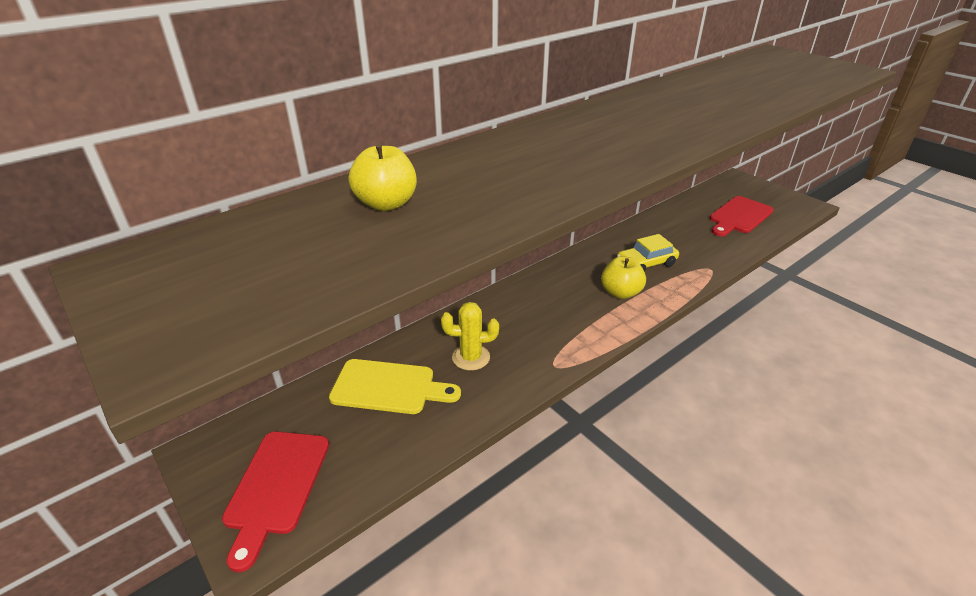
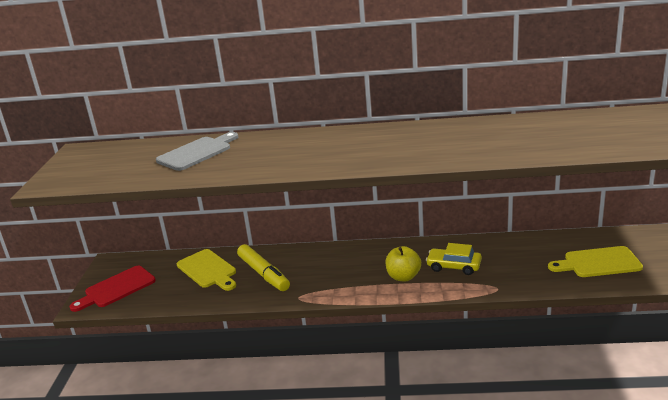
camera: 45 degrees right, 10 degrees down
yellow apple [349,143,417,211] -> grey cutting board [156,132,238,171]
yellow cactus [441,302,499,371] -> yellow marker [237,244,290,291]
red cutting board [710,196,774,236] -> yellow cutting board [548,246,643,277]

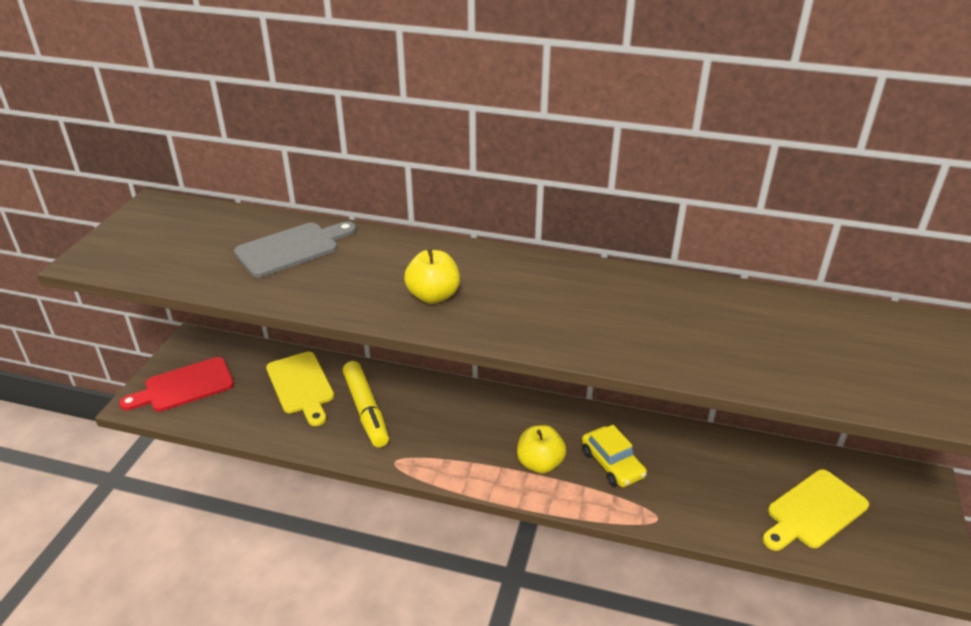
camera: 10 degrees right, 10 degrees up
yellow car [426,243,482,275] -> yellow car turned 150 degrees counterclockwise [582,425,647,487]
yellow cutting board [548,246,643,277] -> yellow cutting board turned 45 degrees counterclockwise [762,469,869,551]
none -> yellow apple [404,248,460,304]

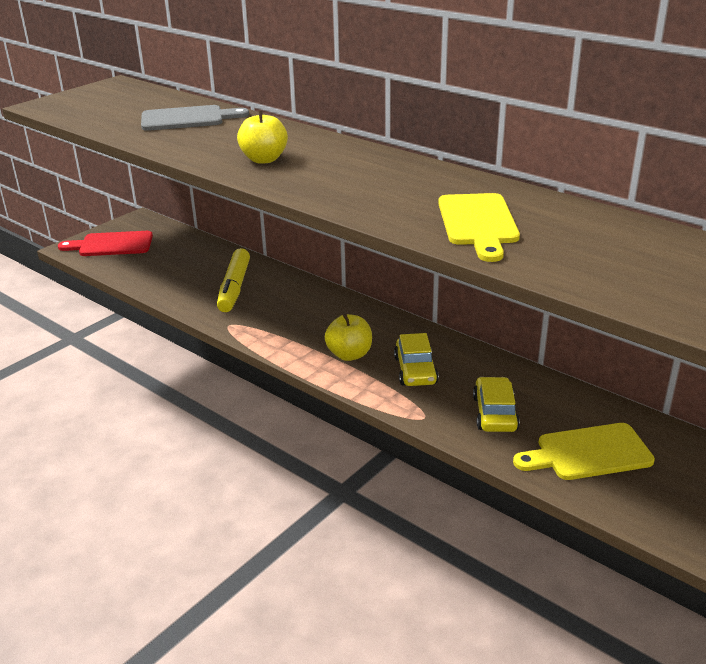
camera: 25 degrees right, 5 degrees down
yellow cutting board [266,352,334,426] -> yellow cutting board moved to [438,193,520,262]
none -> yellow car [473,377,520,432]

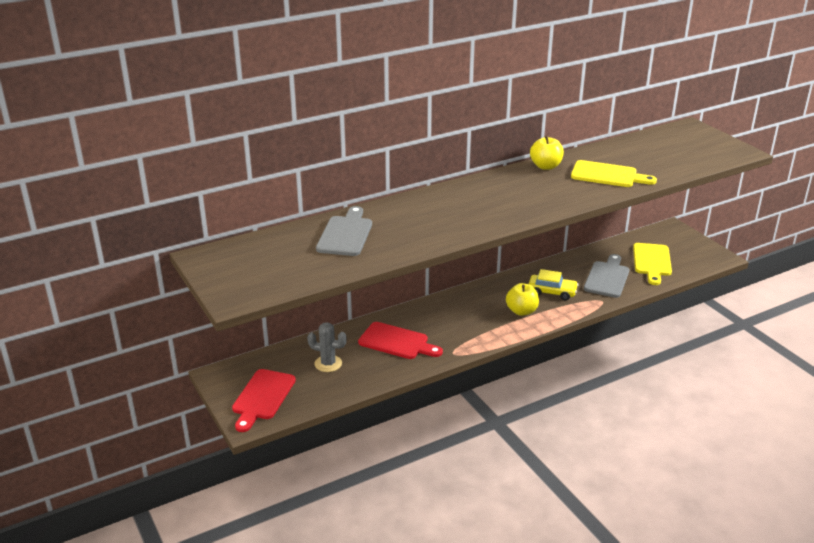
camera: 70 degrees left, 0 degrees up
yellow marker [217,248,250,312] -> red cutting board [358,322,443,359]
yellow apple [237,110,288,164] -> yellow apple moved to [530,136,564,170]
yellow car [473,377,520,432] -> grey cutting board [584,254,629,298]
none -> grey cactus [307,322,347,372]

